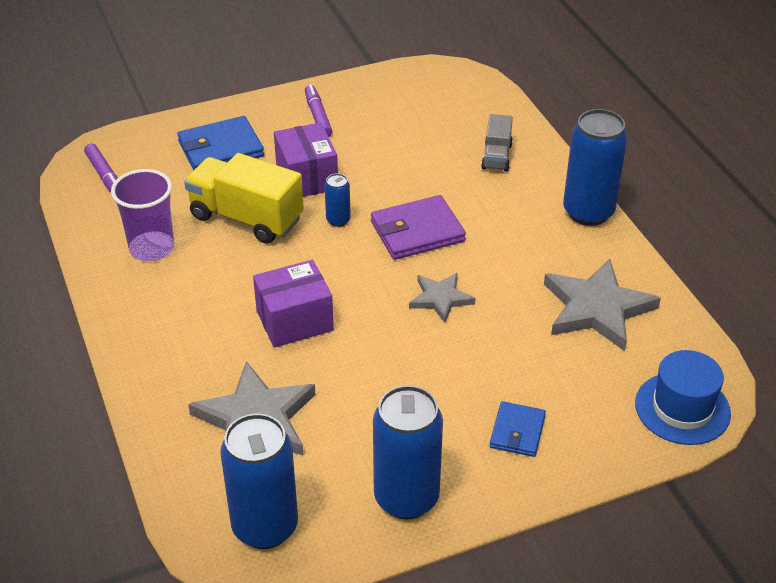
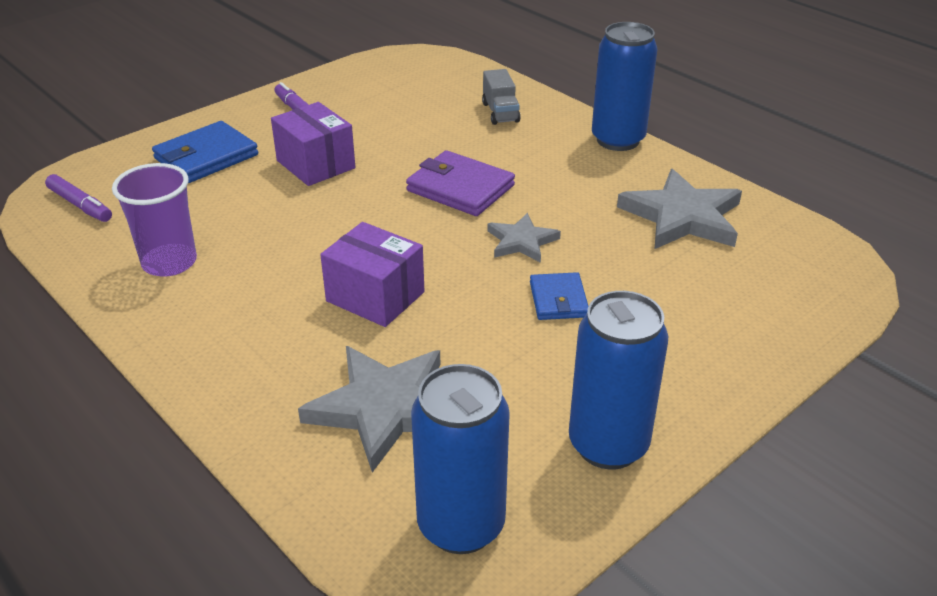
camera: 20 degrees left, 5 degrees down
yellow truck [184,153,304,244] -> none
purple box [253,260,334,347] -> purple box turned 75 degrees clockwise [320,222,424,327]
blue can [325,173,351,227] -> none
purple wallet [371,195,466,260] -> purple wallet turned 75 degrees clockwise [406,150,515,216]
blue wallet [489,401,546,457] -> blue wallet moved to [530,272,588,320]
blue hat [635,350,731,445] -> none

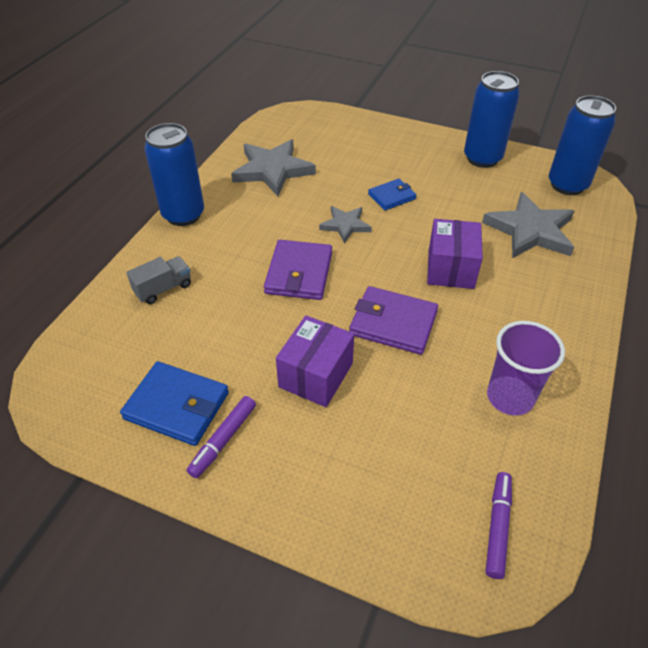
camera: 115 degrees left, 10 degrees up
blue wallet [152,121,258,183] -> blue wallet moved to [120,361,229,446]
none -> purple wallet [349,286,438,355]

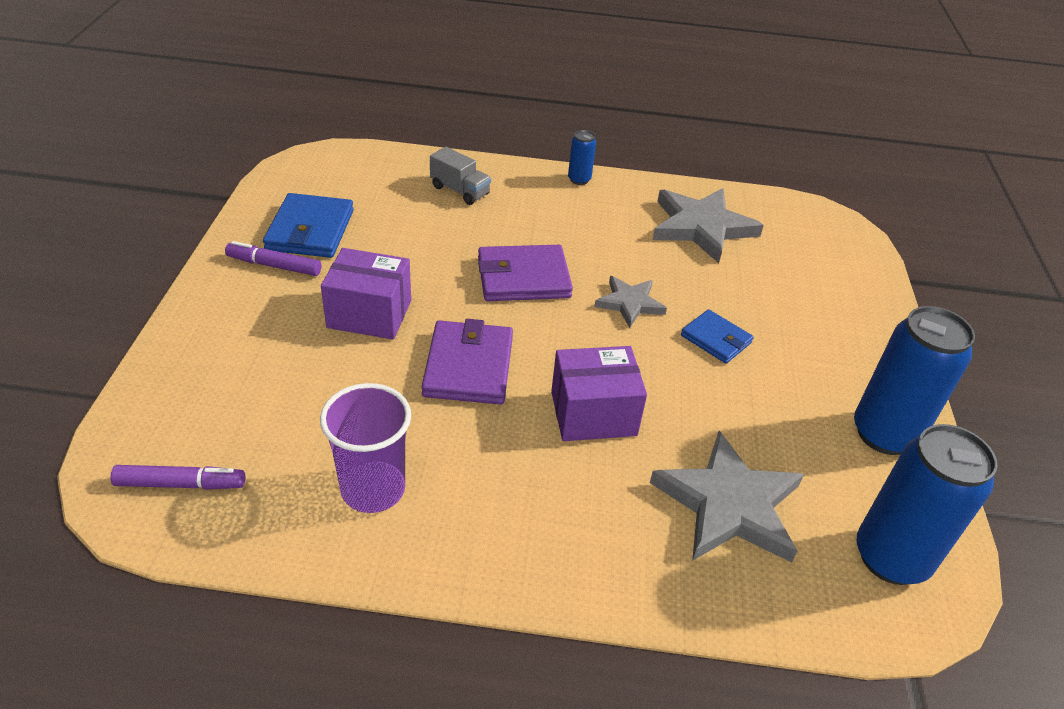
camera: 70 degrees right, 5 degrees down
blue can [144,123,204,226] -> blue can [568,130,596,185], size x0.47

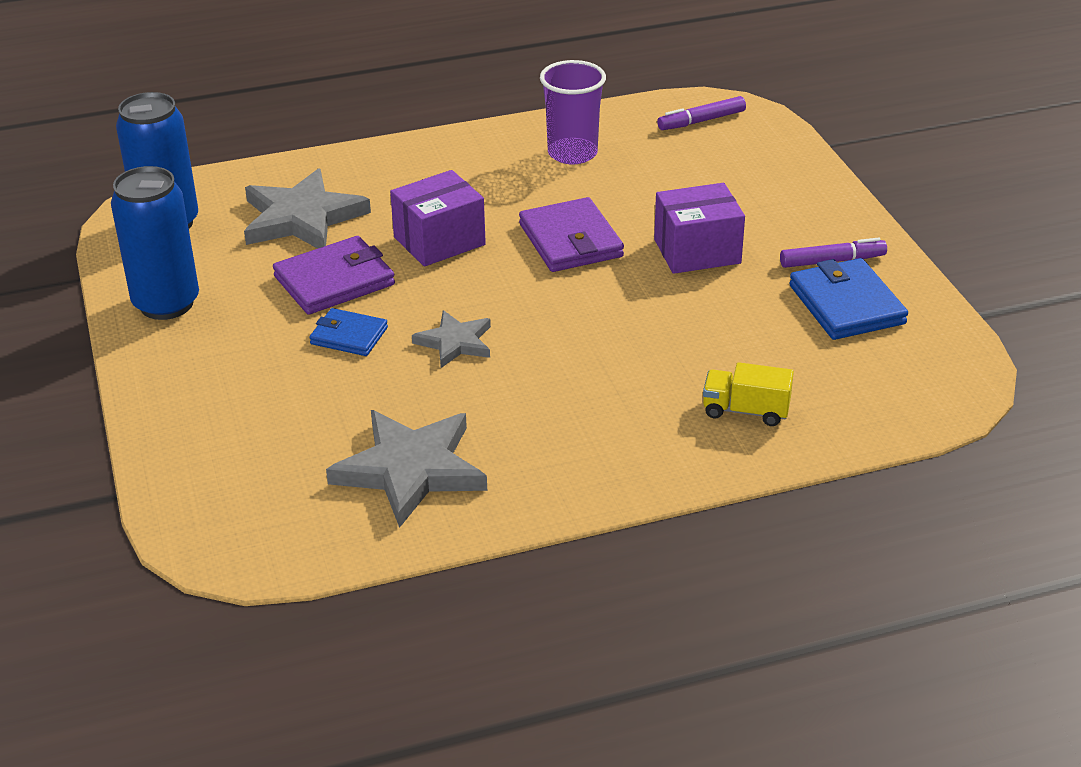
camera: 160 degrees right, 5 degrees down
grey truck [430,147,491,205] -> yellow truck [703,362,794,426]
purple wallet [478,245,573,301] -> purple wallet moved to [273,236,395,315]
blue can [568,130,596,185] -> none

